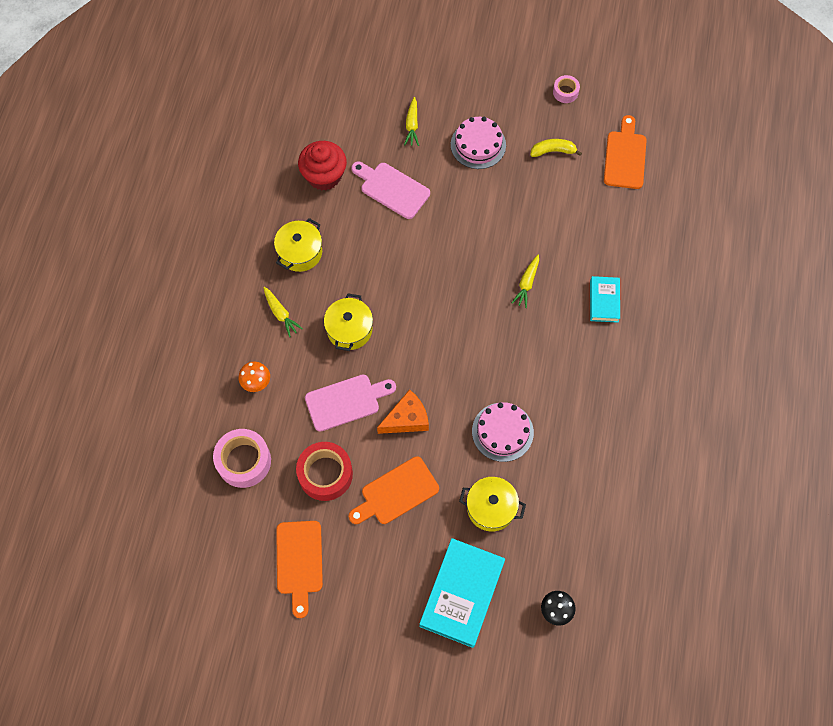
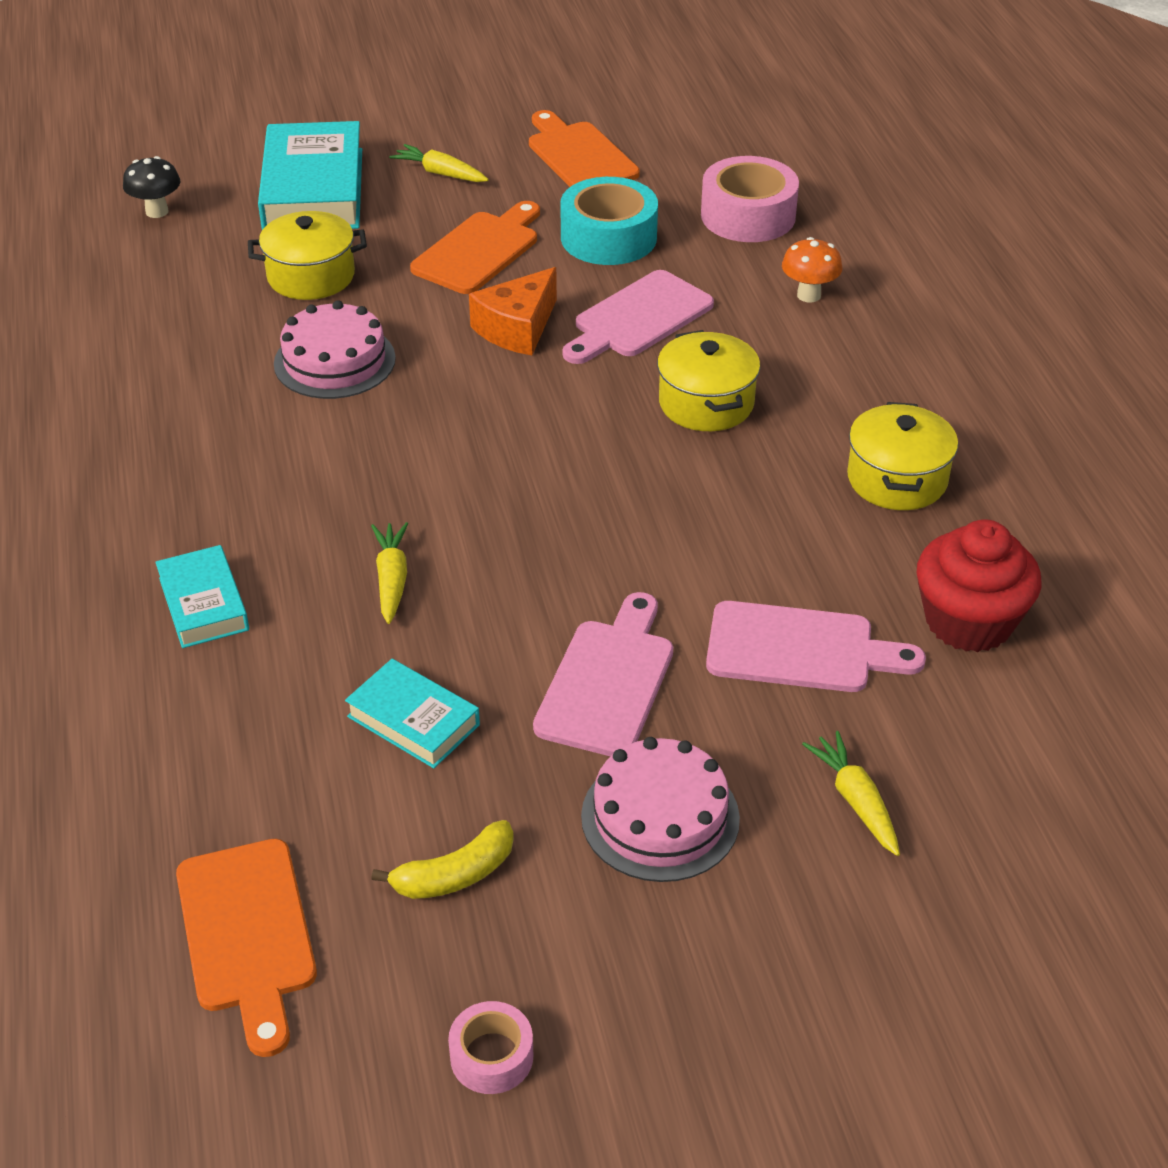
camera: 155 degrees right, 25 degrees down
yellow carrot [263,287,303,337] -> yellow carrot moved to [389,144,489,182]
red tape [296,442,353,501] -> turquoise tape [560,177,658,265]
none -> turquoise book [345,659,480,768]
none -> pink cutting board [533,592,673,757]

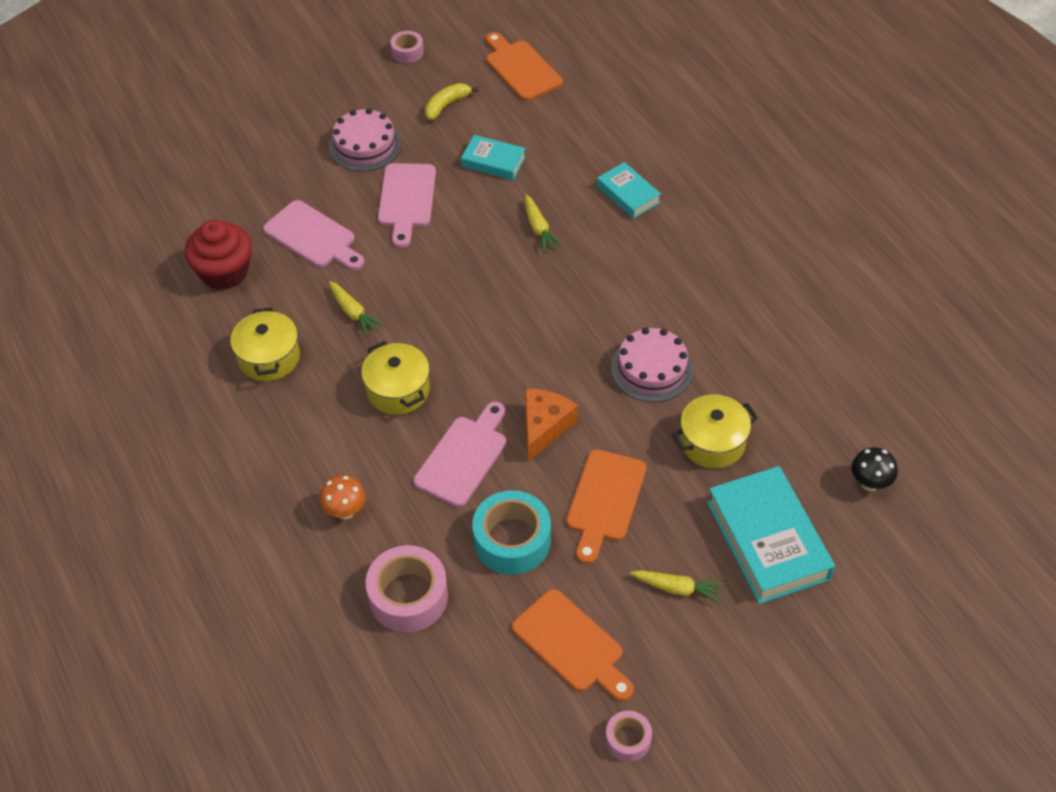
camera: 165 degrees right, 10 degrees up
pink cutting board [706,601,926,692] -> pink cutting board turned 135 degrees counterclockwise [263,200,364,270]
yellow carrot [802,731,900,856] -> yellow carrot moved to [329,281,384,336]
none -> pink tape [605,711,652,762]

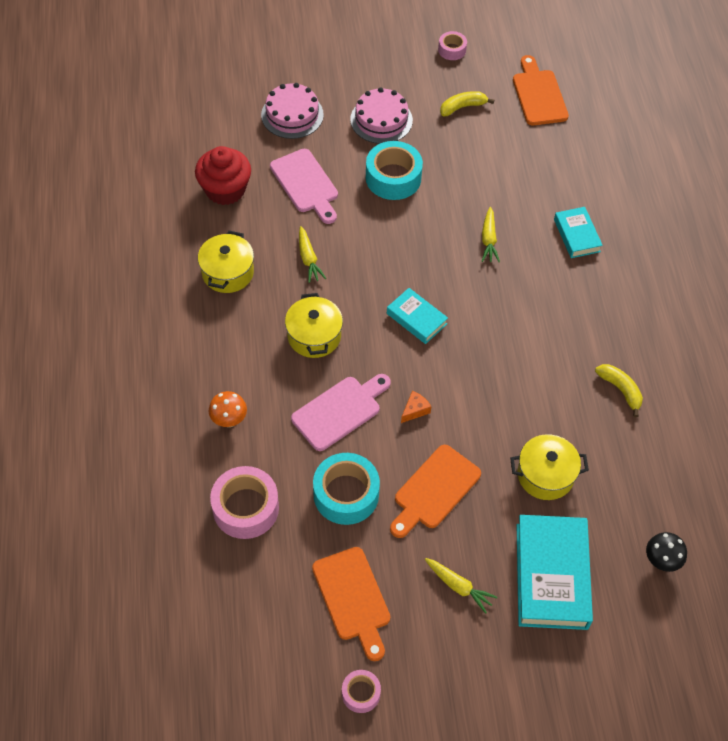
camera: 20 degrees right, 5 degrees up
pink cutting board [378,163,436,248] -> turquoise tape [366,141,423,200]
turquoise book [461,135,526,180] -> turquoise book moved to [387,288,448,344]
orange cheese [525,388,578,462] -> orange cheese [401,391,431,423], size x0.54
pink cake [611,328,693,402] -> pink cake moved to [261,83,324,139]
none -> yellow banana [595,364,643,417]

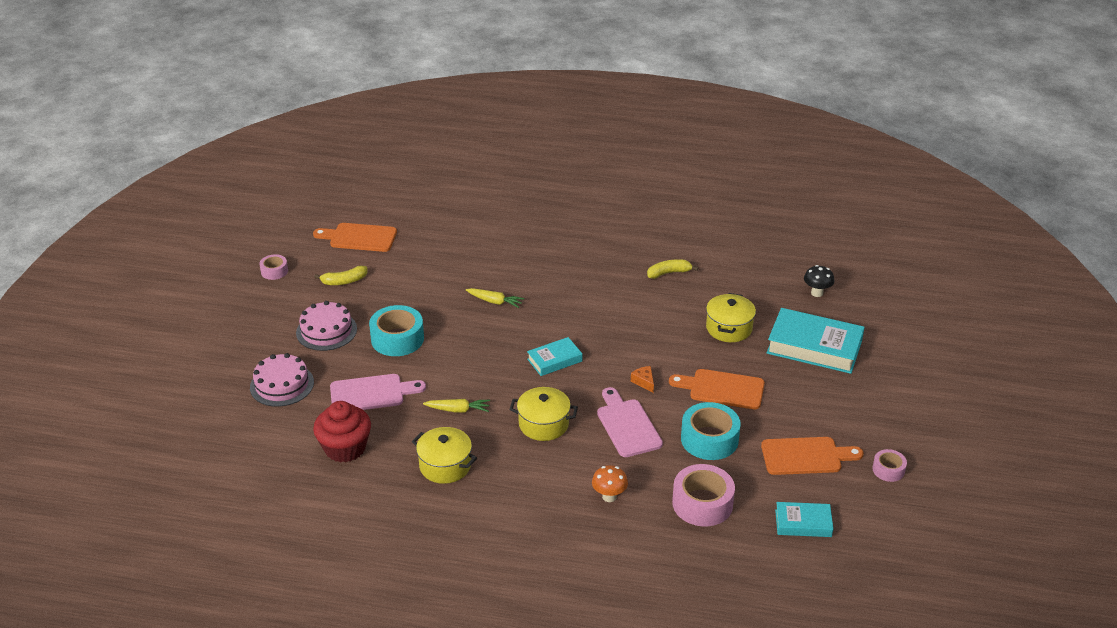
camera: 70 degrees left, 20 degrees down
orange cutting board [390,445,481,538] -> orange cutting board turned 135 degrees clockwise [669,369,765,409]
yellow carrot [425,558,497,614] -> none
yellow banana [440,91,494,116] -> yellow banana turned 105 degrees counterclockwise [314,266,368,285]
turquoise book [554,207,603,258] -> turquoise book moved to [775,502,833,537]

